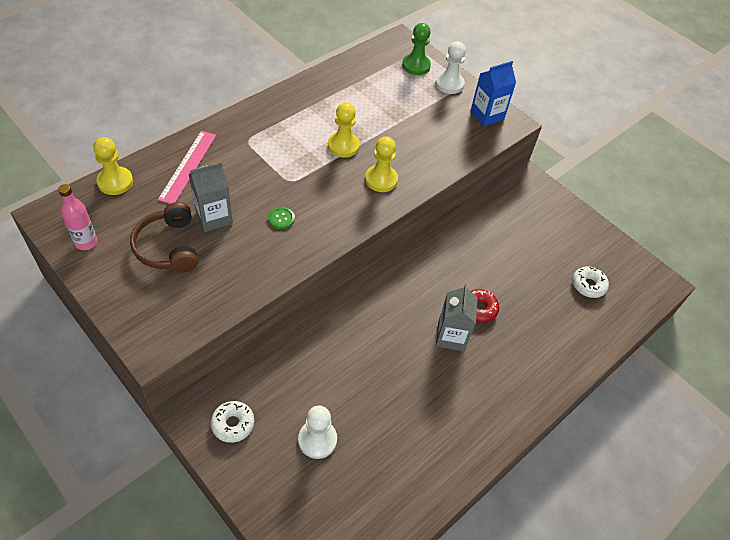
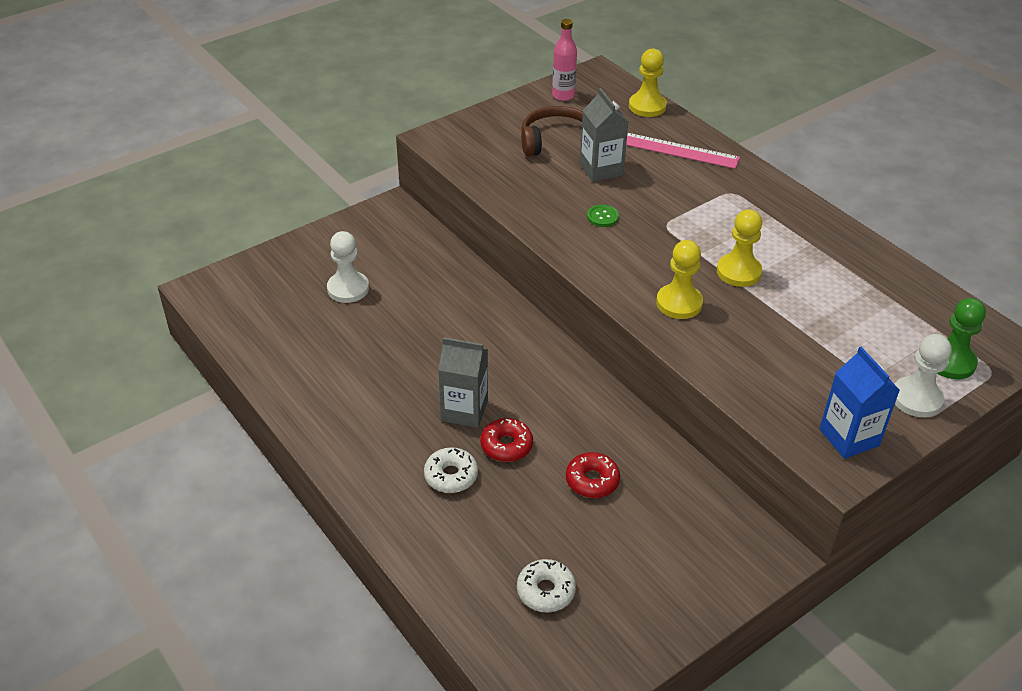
camera: 100 degrees right, 10 degrees down
white donut [211,401,254,443] -> white donut moved to [424,447,478,493]
none -> red donut [566,452,620,498]

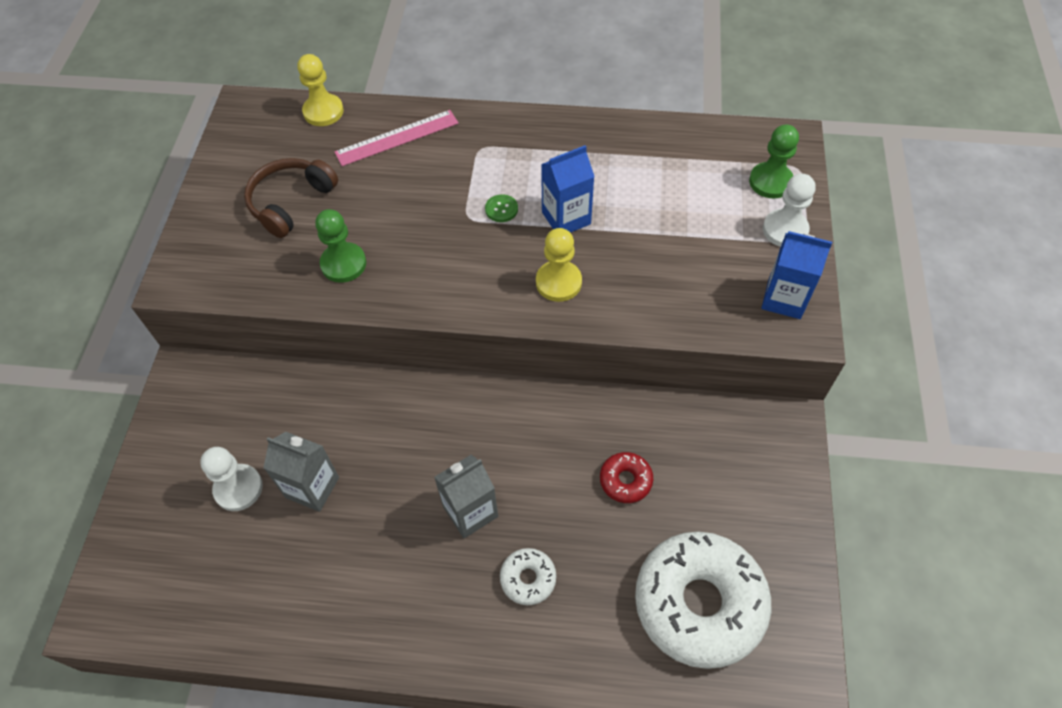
camera: 45 degrees left, 15 degrees up
red donut [480,418,533,462] -> none
white donut [517,559,576,613] -> white donut [635,531,771,669], size x2.30
pink bottle [552,19,577,101] -> none
grey carton [580,88,628,182] -> grey carton moved to [263,432,339,512]
green button [587,205,619,227] -> green button moved to [485,194,518,222]
yellow pawn [717,209,762,287] -> blue carton [541,145,595,233]
none -> green pawn [315,209,366,283]

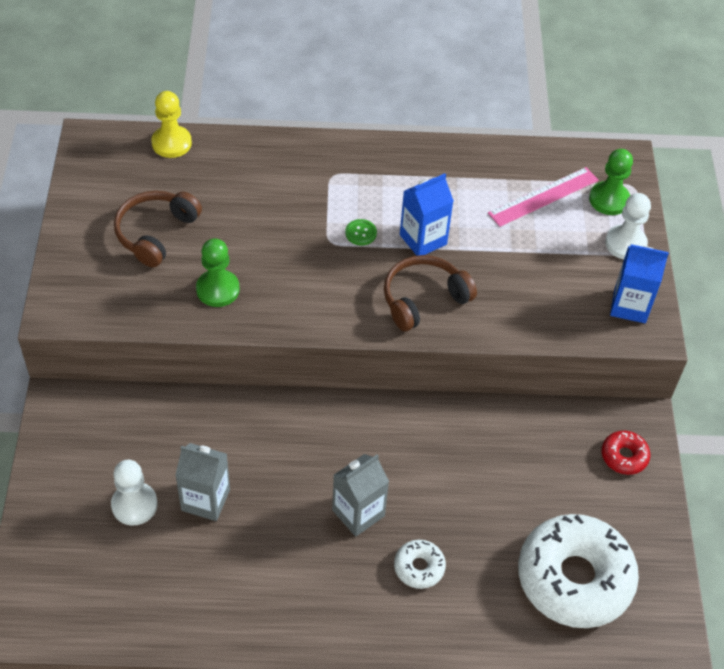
camera: 10 degrees left, 5 degrees down
pink ruler [335,110,459,166] -> pink ruler moved to [488,167,599,227]
yellow pawn [536,228,582,302] -> brown headphones [384,255,477,331]
red donut [600,452,653,503] -> red donut moved to [602,431,650,475]

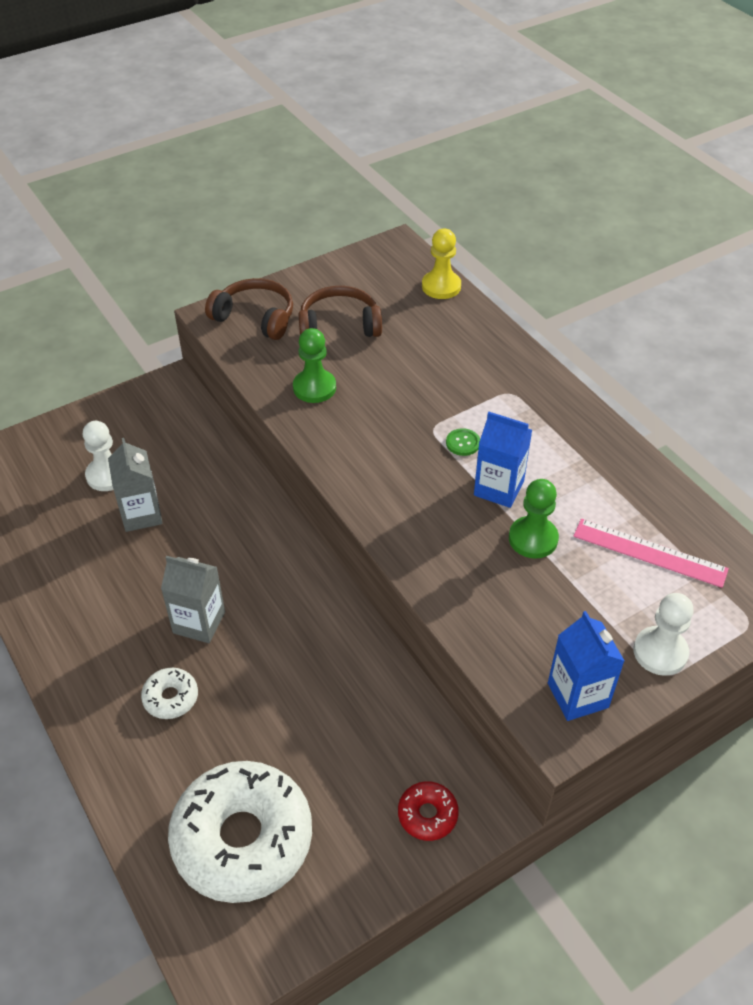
camera: 60 degrees right, 5 degrees down
brown headphones [384,255,477,331] -> brown headphones moved to [205,278,293,340]
green pawn [589,149,633,215] -> green pawn moved to [509,479,559,559]

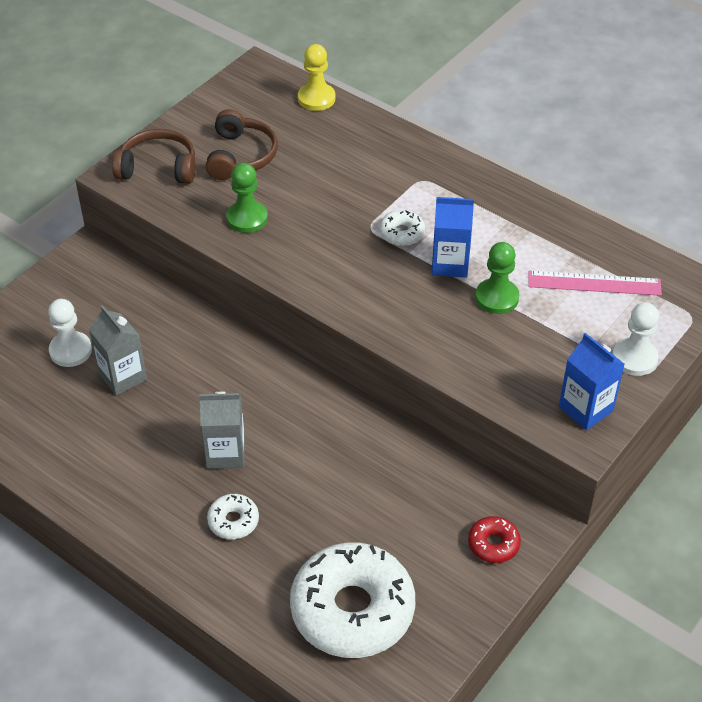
camera: 20 degrees left, 0 degrees up
brown headphones [299,286,382,337] -> brown headphones turned 120 degrees clockwise [206,109,278,180]
green button [446,428,480,456] -> white donut [379,210,425,246]

